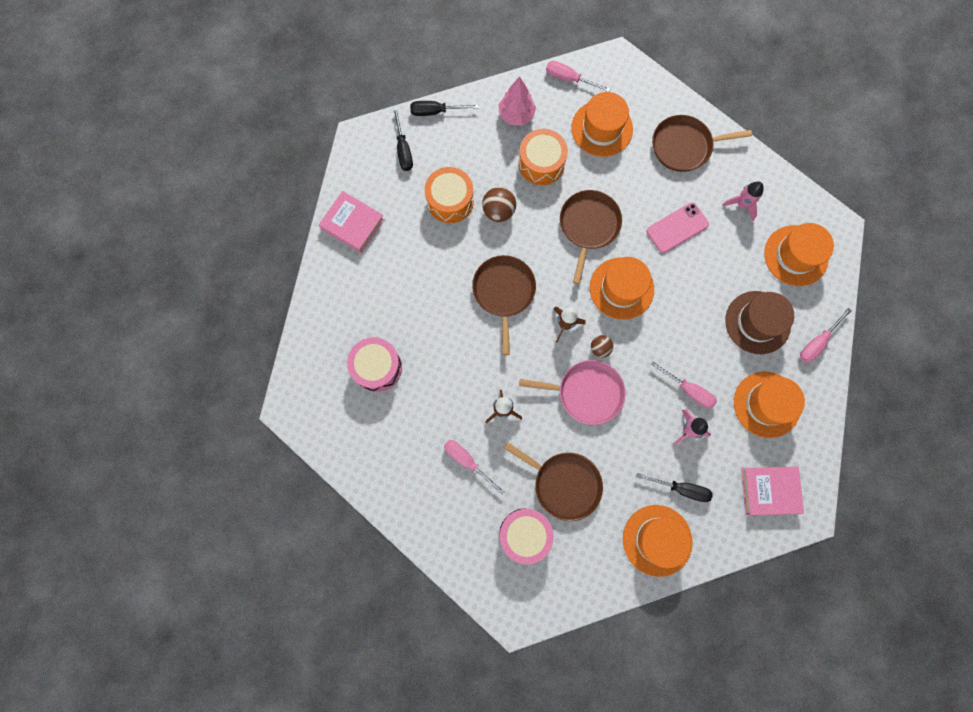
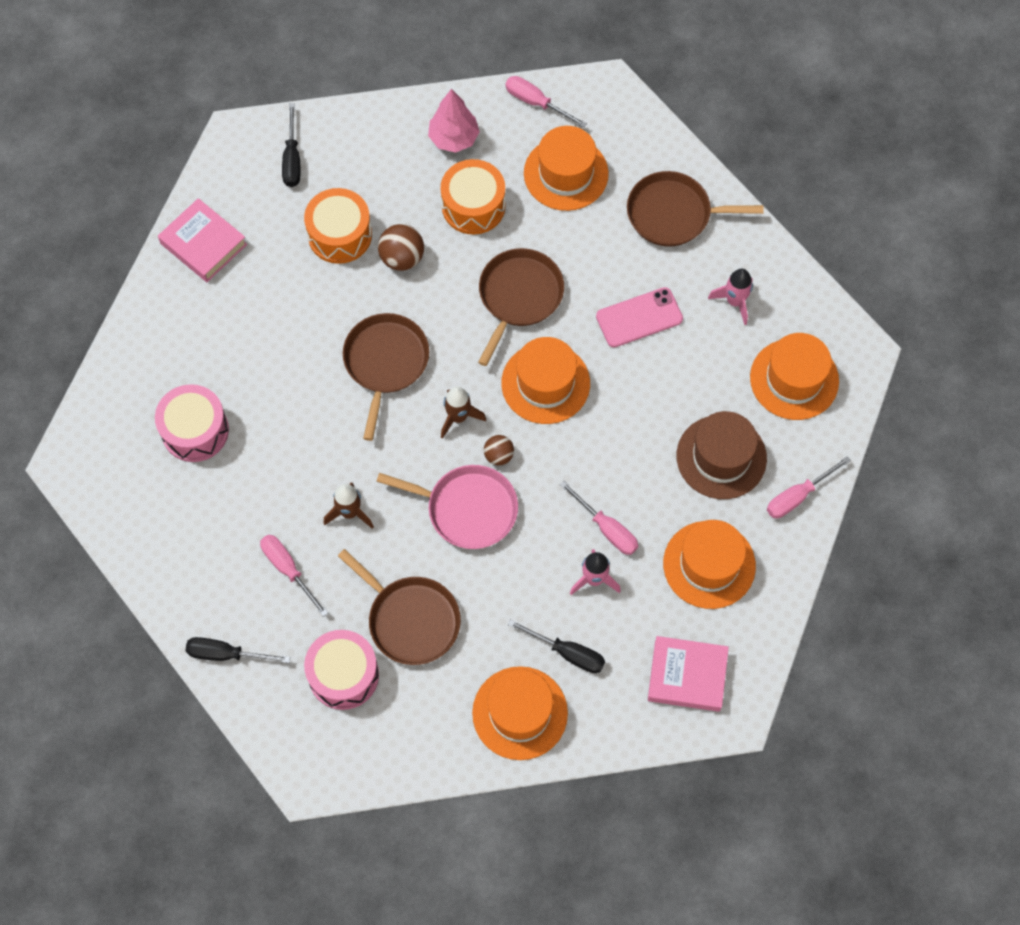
camera: 10 degrees right, 10 degrees down
black screwdriver [410,101,479,116] -> black screwdriver moved to [186,637,290,663]

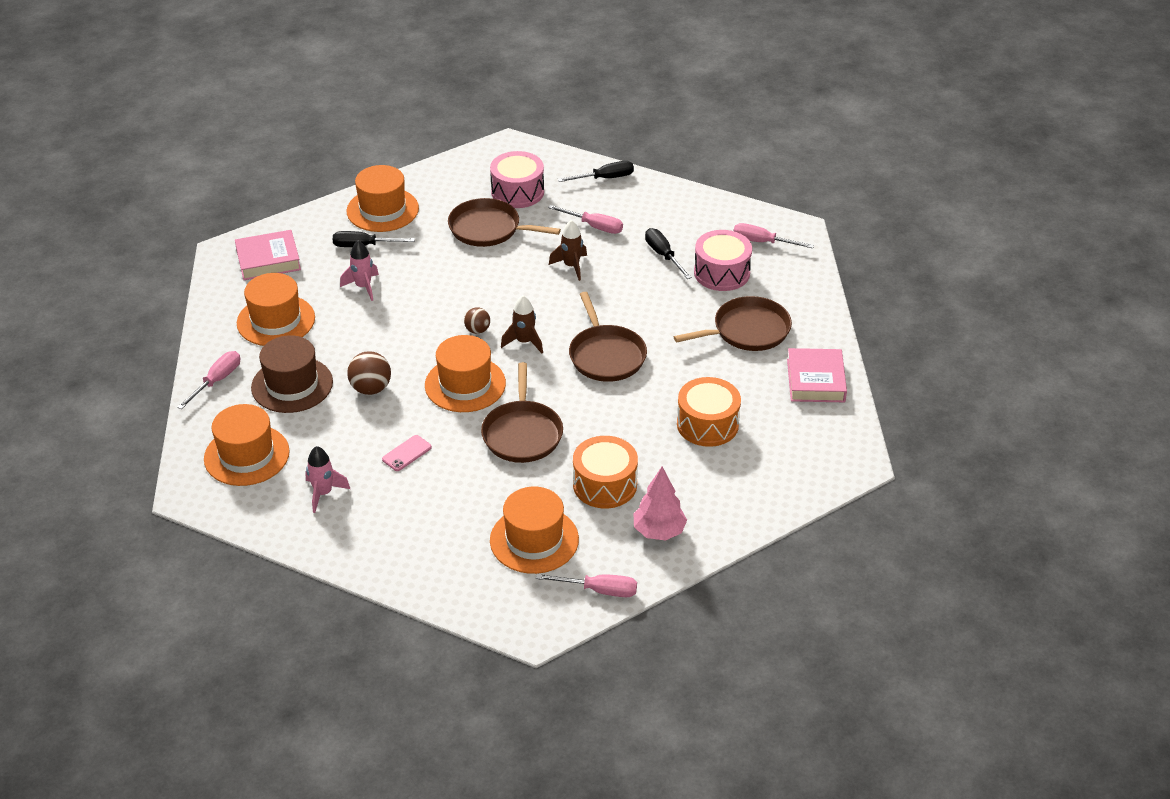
camera: 155 degrees right, 25 degrees down
pink book [158,198,247,282] -> pink book turned 75 degrees clockwise [787,348,847,402]
black screwdriver [282,103,300,187] -> black screwdriver moved to [645,228,692,279]
pink pan [376,465,518,549] -> none
brown ball [378,224,424,271] -> brown ball moved to [347,351,391,395]
pink screwdriver [560,481,638,555] -> pink screwdriver moved to [733,223,814,248]
pink phone [596,287,683,347] -> pink phone [382,435,432,471], size x0.62
brown pan [627,171,764,247] -> brown pan moved to [674,296,792,351]

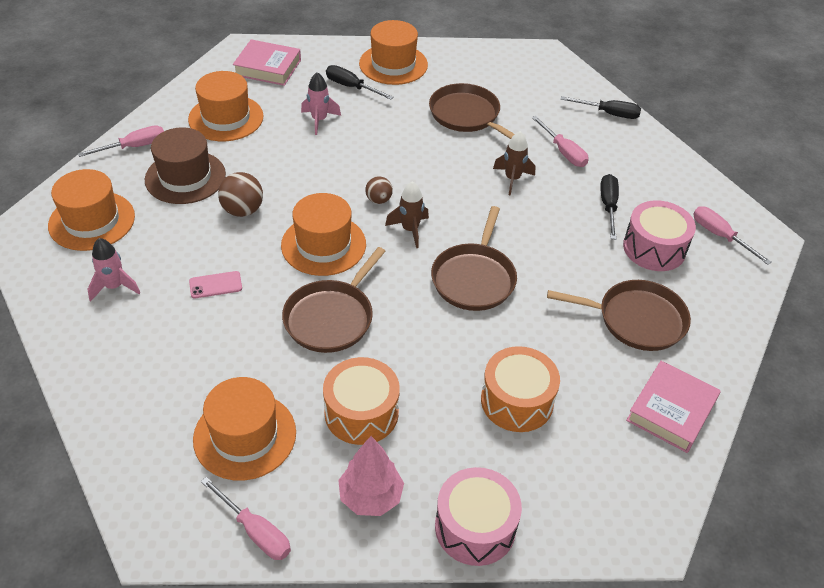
camera: 30 degrees right, 5 degrees up
pink drum [490,151,544,208] -> pink drum moved to [435,467,522,566]

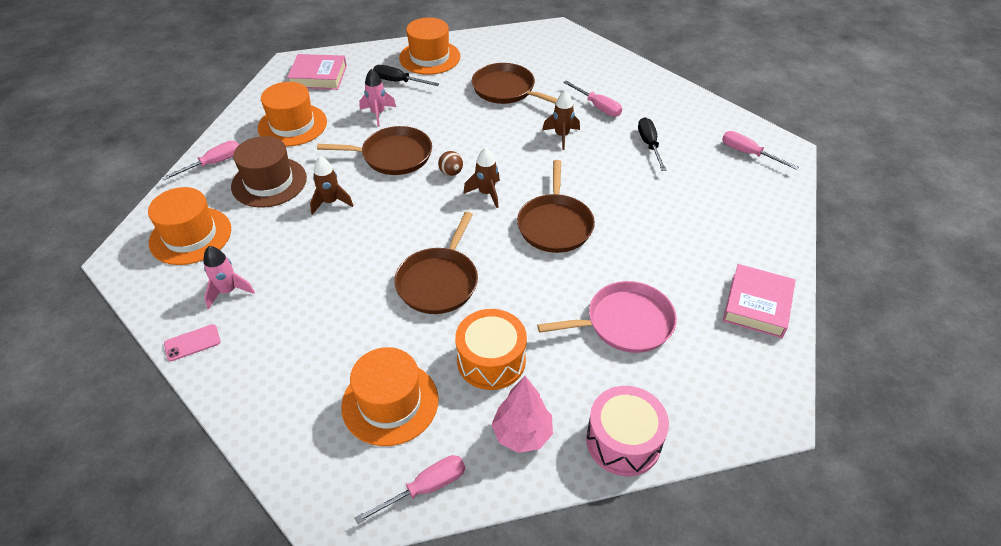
camera: 10 degrees left, 0 degrees up
pink phone [189,271,242,298] -> pink phone moved to [164,324,221,361]
pink screwdriver [201,477,291,560] -> pink screwdriver turned 60 degrees counterclockwise [355,455,465,524]
brown ball [218,172,263,217] -> brown rocket [310,157,354,215]
orange hat [281,193,366,276] -> none
orange drum [481,346,560,432] -> pink pan [537,281,677,353]
brown pan [547,280,691,351] -> brown pan moved to [317,126,432,175]
black screwdriver [560,96,641,119] -> none
pink drum [623,200,696,271] -> none

